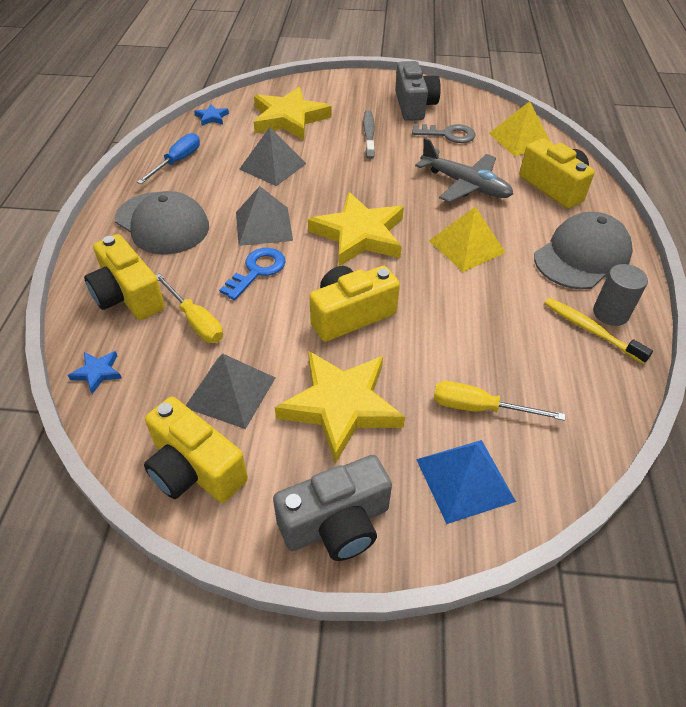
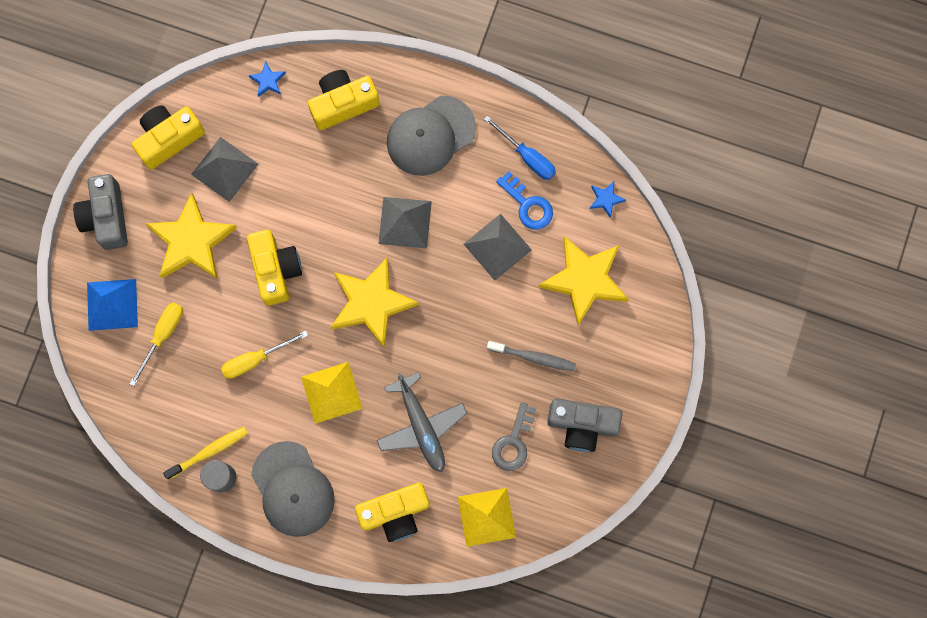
camera: 105 degrees right, 30 degrees up
yellow screwdriver [155,273,223,343] -> yellow screwdriver moved to [221,331,308,378]
blue key [219,248,286,300] -> blue key moved to [496,171,553,230]
grey plane [415,138,513,203] -> grey plane turned 75 degrees counterclockwise [376,372,467,472]

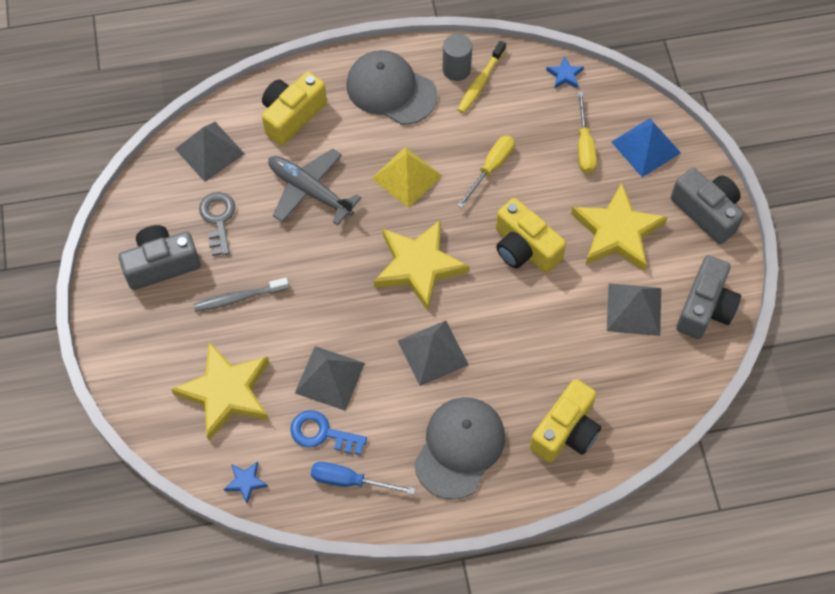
camera: 150 degrees right, 15 degrees down
yellow camera [132,106,205,170] -> grey camera [676,255,741,339]
blue star [249,61,286,97] -> blue star moved to [546,56,584,89]
yellow pyramid [458,488,516,547] -> grey pyramid [175,122,245,182]

